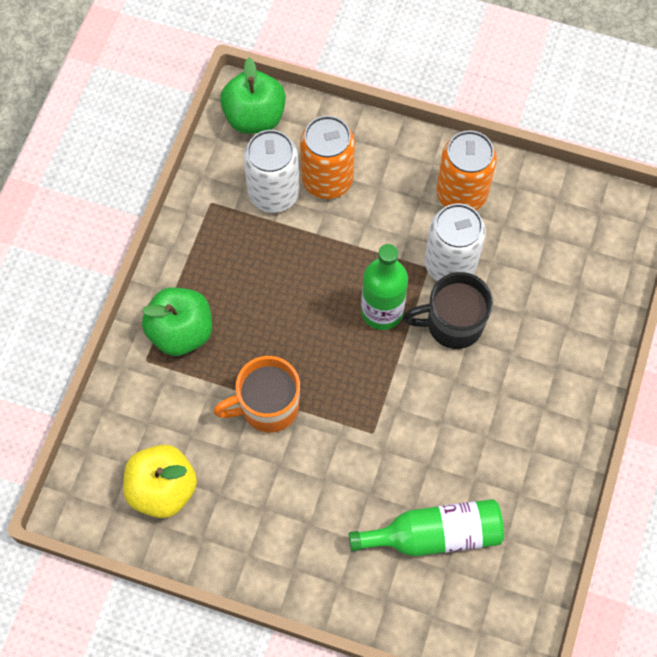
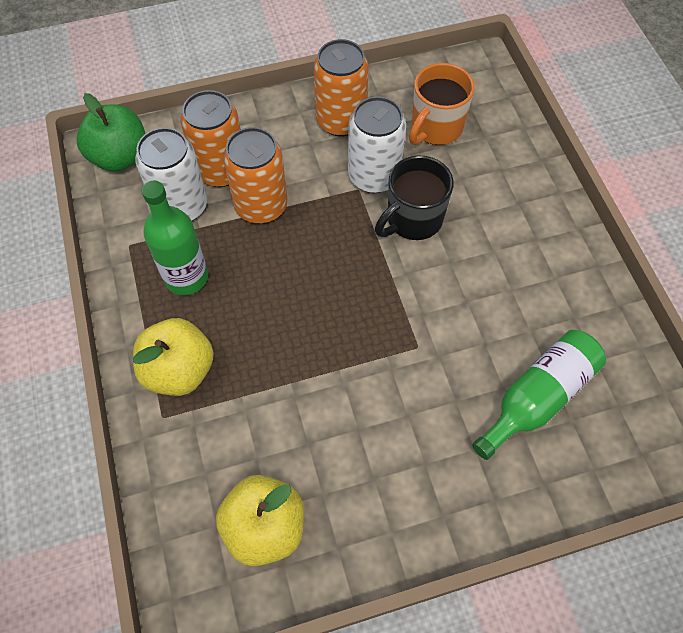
camera: 35 degrees left, 5 degrees down
green apple [142,287,212,356] -> yellow apple [133,318,214,396]
orange mug [213,356,300,433] -> orange mug moved to [409,63,475,145]
green bottle [361,244,408,330] -> green bottle moved to [142,181,208,295]
none -> orange can [223,127,287,224]

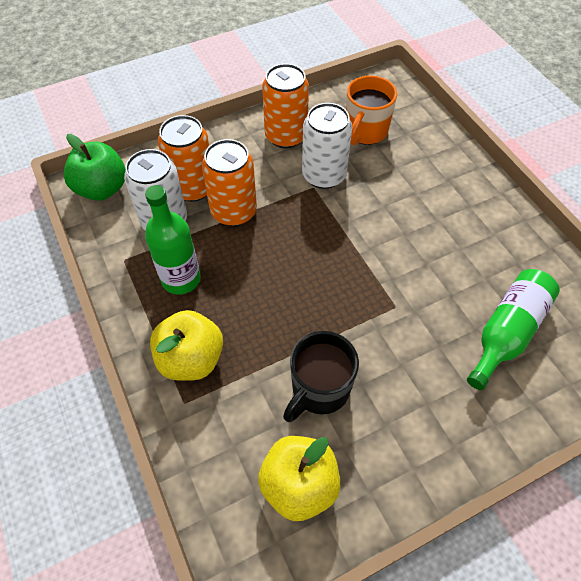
camera: 10 degrees left, 5 degrees down
black mug [375,155,454,240] -> black mug moved to [283,331,359,422]

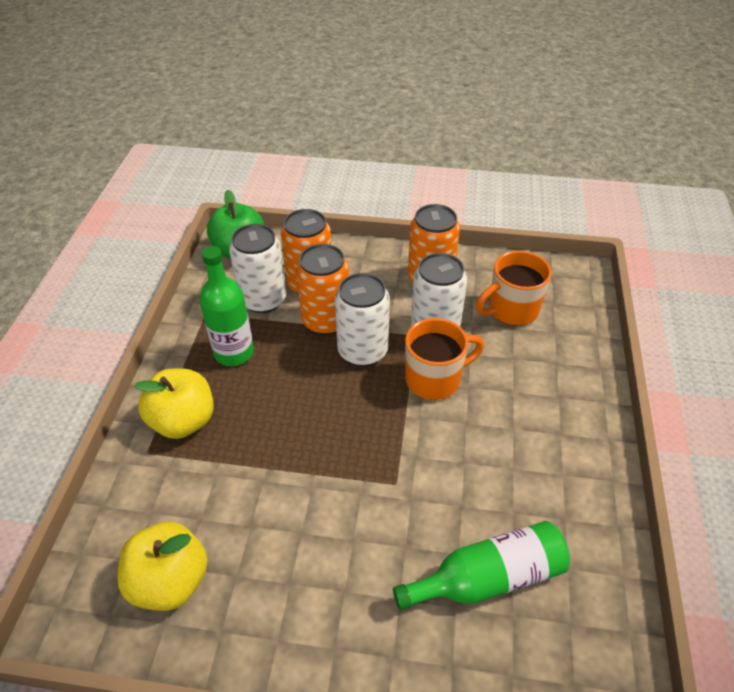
camera: 35 degrees right, 10 degrees down
black mug [283,331,359,422] -> none
none -> white can [335,273,390,366]
none -> orange mug [405,318,484,400]

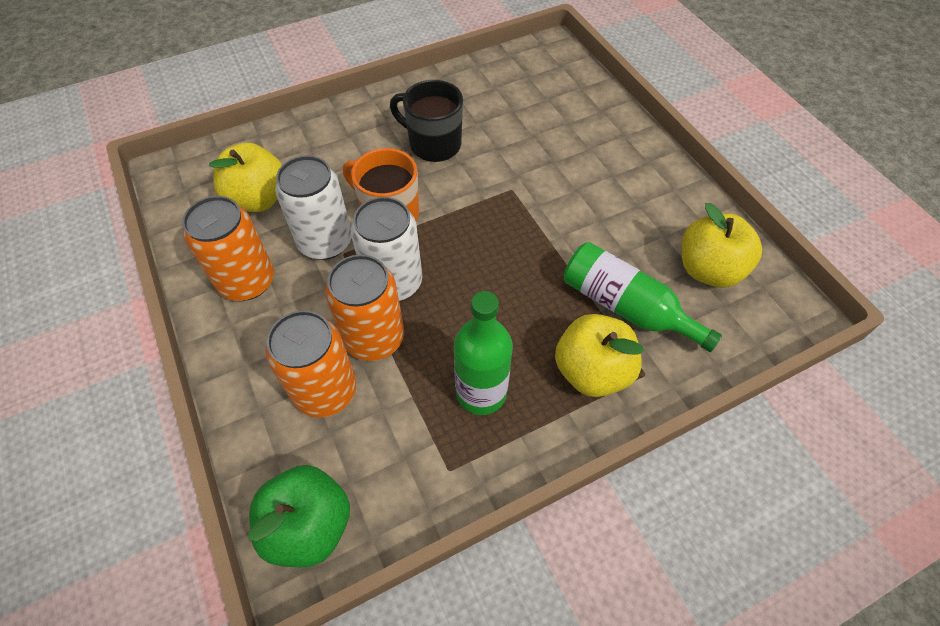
camera: 125 degrees left, 10 degrees up
white can [229,224,287,313] -> none
green bottle [393,521,570,610] -> green bottle moved to [563,242,722,352]
orange mug [476,251,552,326] -> yellow apple [209,143,282,212]
none -> black mug [390,80,463,162]

